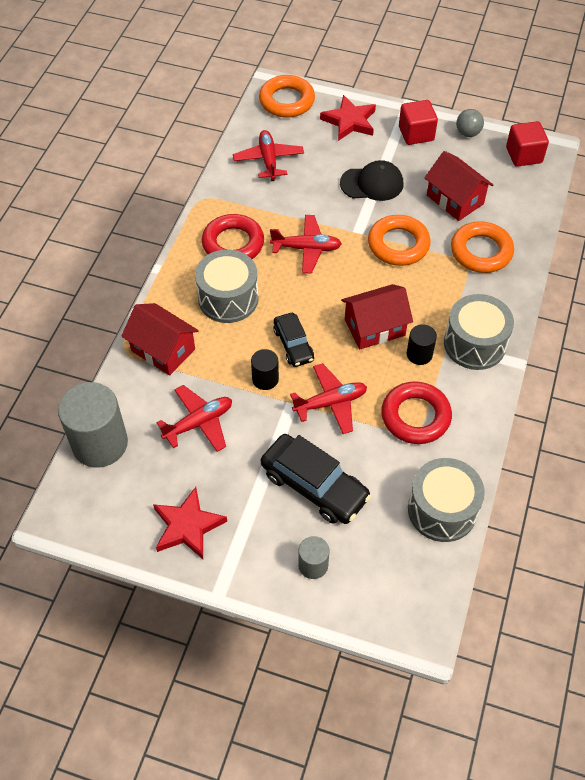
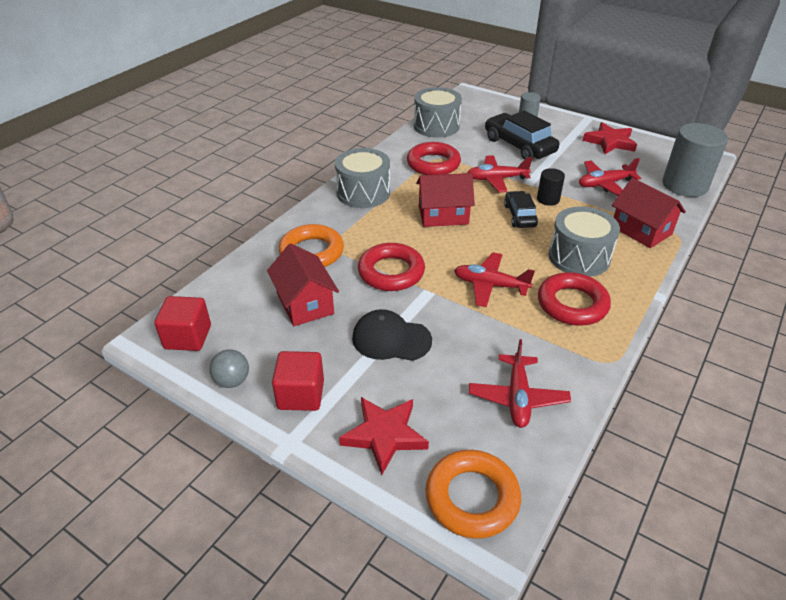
camera: 165 degrees left, 15 degrees down
orange ring [368,215,431,266] -> red ring [358,243,425,291]
black cylinder [407,324,437,365] -> none

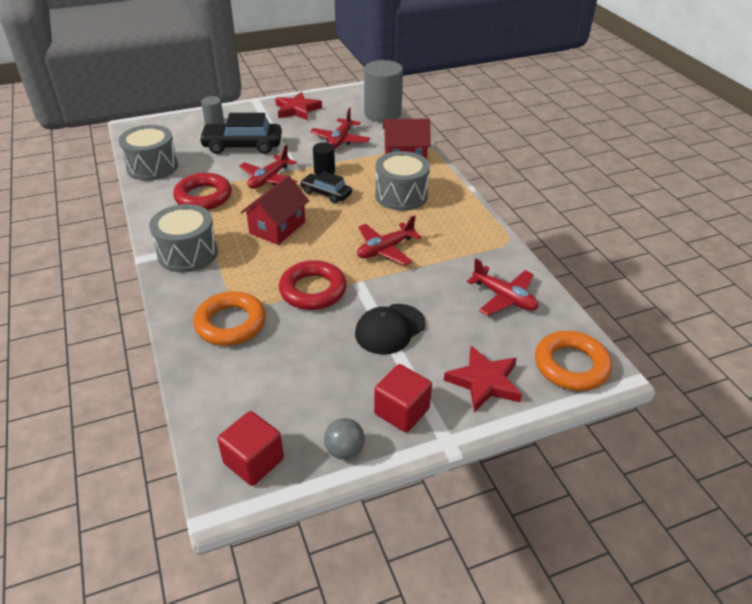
camera: 55 degrees left, 0 degrees up
red house [267,243,339,326] -> none
red ring [538,272,611,326] -> none

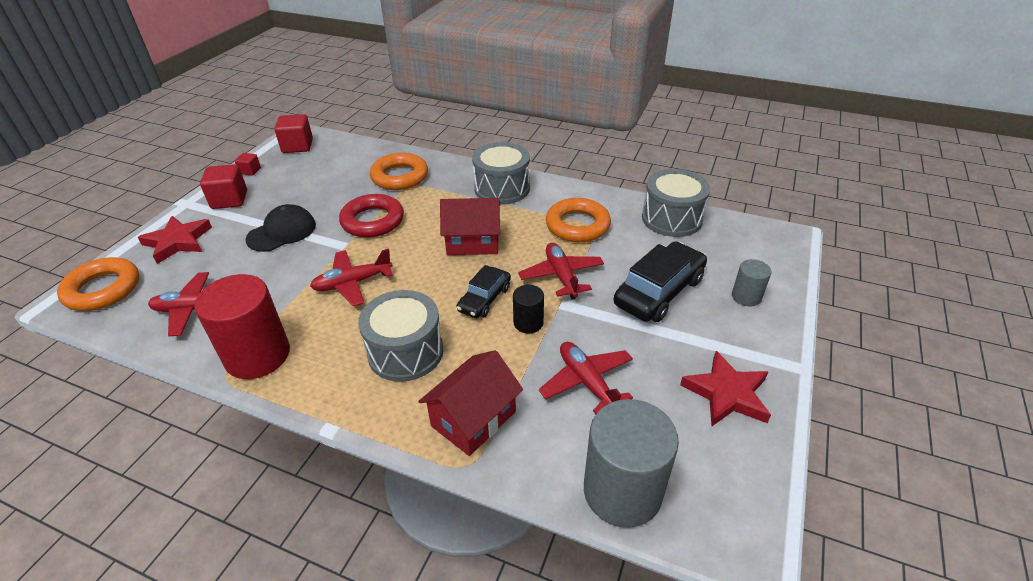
camera: 135 degrees right, 0 degrees up
red ring [173,173,232,210] -> orange ring [546,198,611,242]
red house [241,176,309,245] -> red house turned 75 degrees counterclockwise [440,198,500,255]
black car [300,171,352,204] -> black car turned 135 degrees clockwise [456,265,511,318]
grey ball [324,418,365,460] -> red cube [235,153,261,176]
black cap [355,304,426,355] -> black cap turned 45 degrees clockwise [245,204,316,252]
red plane [357,215,421,266] -> red plane turned 120 degrees counterclockwise [310,249,393,307]
none -> red cylinder [194,274,290,379]

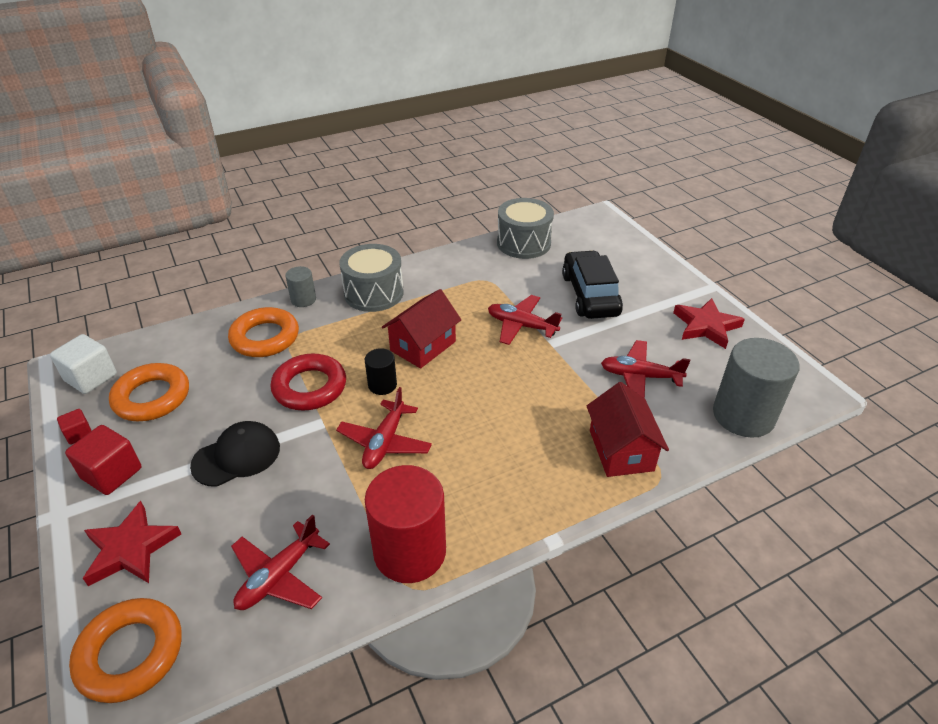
camera: 50 degrees left, 0 degrees up
black cap [245,204,316,252] -> black cap turned 60 degrees clockwise [190,421,280,487]
red cube [274,114,313,153] -> white cube [50,334,117,394]
grey drum [358,290,443,382] -> none
black car [456,265,511,318] -> none
black cylinder [513,285,544,334] -> black cylinder moved to [365,348,397,395]
orange ring [546,198,611,242] -> orange ring moved to [109,363,189,421]
grey cylinder [732,259,771,307] -> grey cylinder moved to [285,266,316,307]

